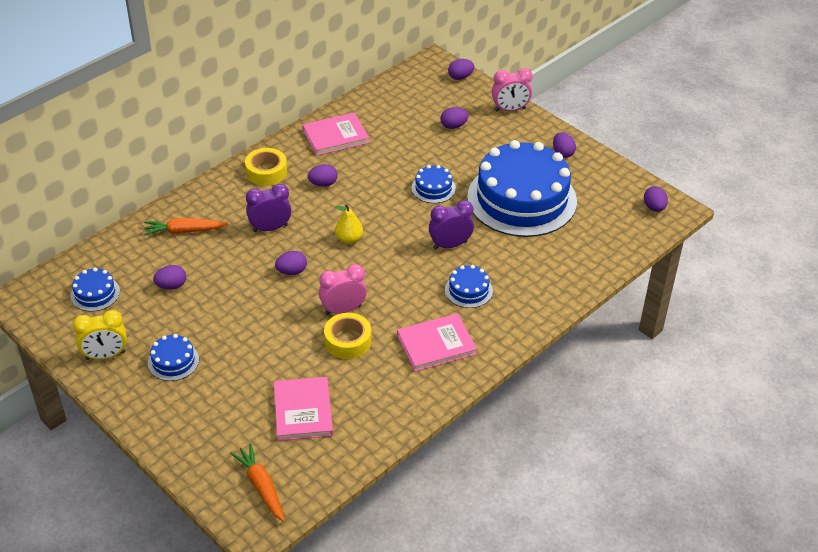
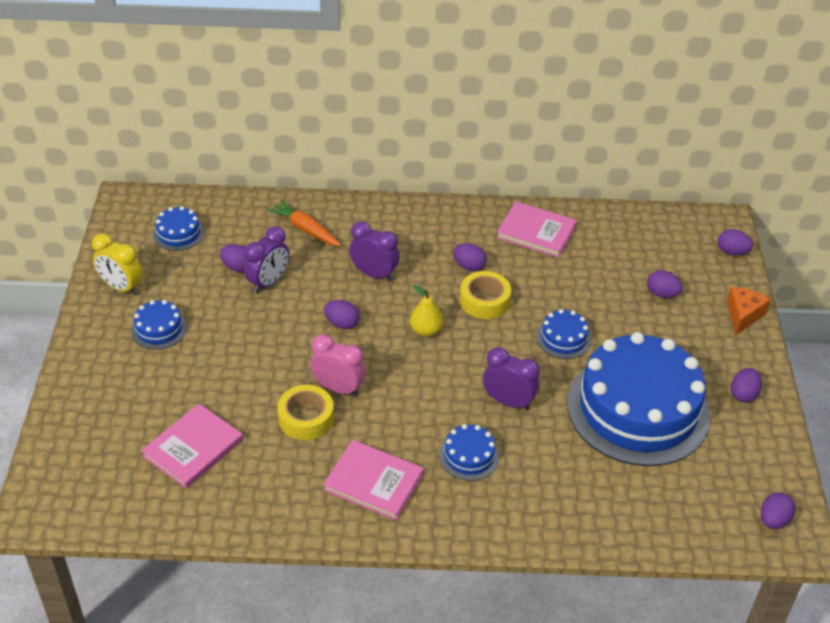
camera: 45 degrees right, 0 degrees up
orange carrot [230,444,285,522] -> none
yellow tape [245,148,287,186] -> yellow tape moved to [460,271,511,319]
pink clock [492,68,533,112] -> orange cheese [727,287,771,335]
none -> purple clock [244,226,289,293]

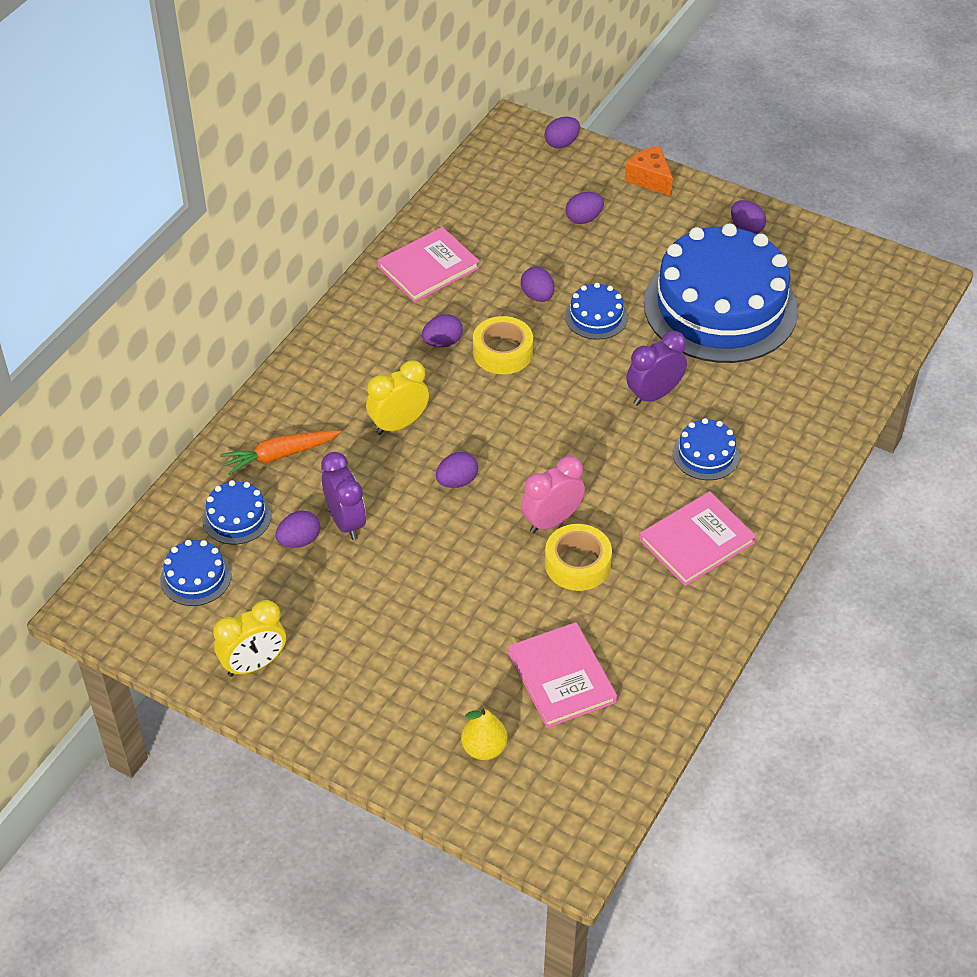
camera: 60 degrees left, 5 degrees up
blue cake [131,300,187,350] -> blue cake moved to [202,480,272,544]
purple clock [349,221,400,281] -> yellow clock [366,360,429,435]
yellow pear [410,285,443,337] -> yellow pear moved to [461,706,508,760]
purple egg [761,492,795,529] -> purple egg moved to [521,267,555,302]

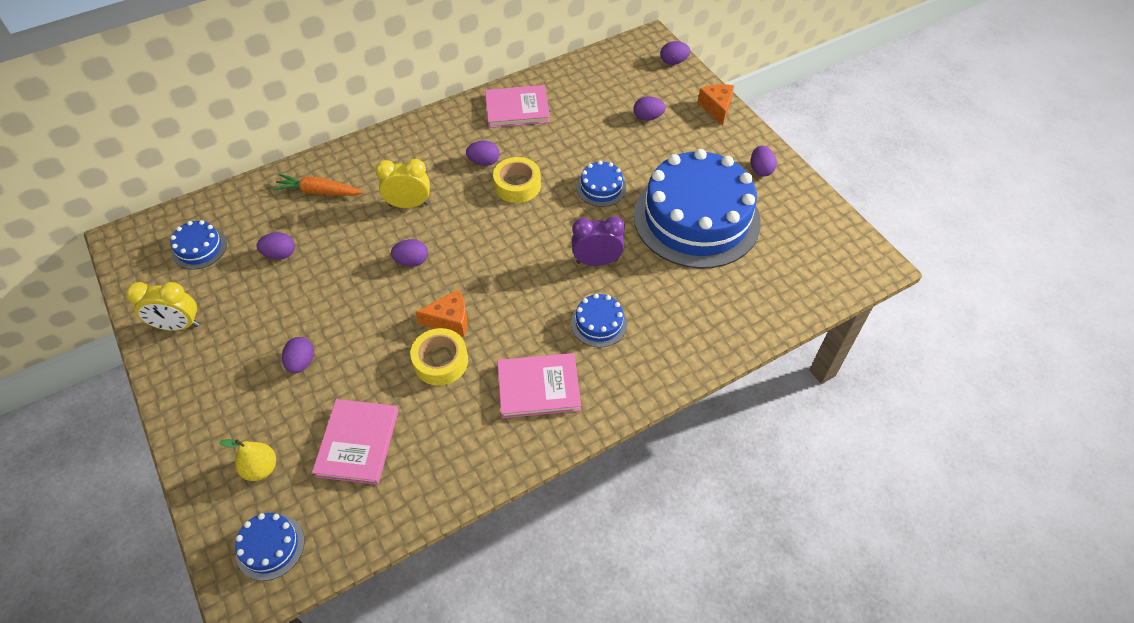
camera: 30 degrees right, 5 degrees up
blue cake [202,480,272,544] -> blue cake moved to [235,513,305,581]
purple clock [321,452,366,540] -> none
purple egg [521,267,555,302] -> purple egg moved to [282,337,314,373]
pink clock [521,456,585,533] -> orange cheese [416,289,467,336]

